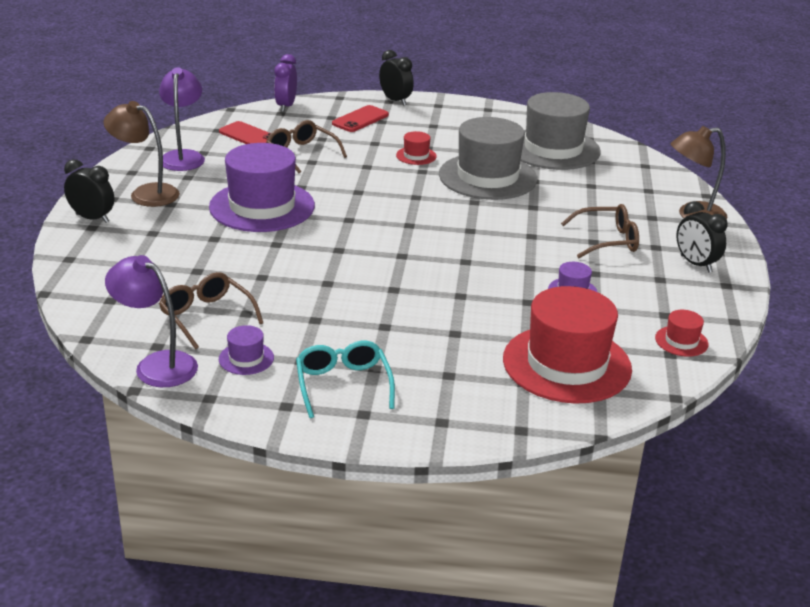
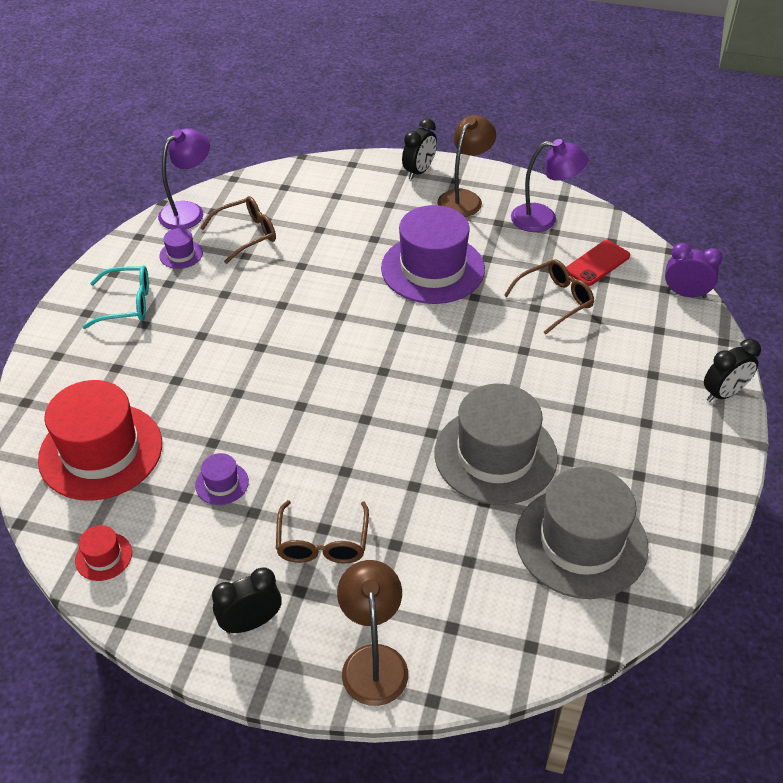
camera: 100 degrees right, 15 degrees up
red phone [332,105,389,132] -> none
red hat [396,131,437,165] -> none

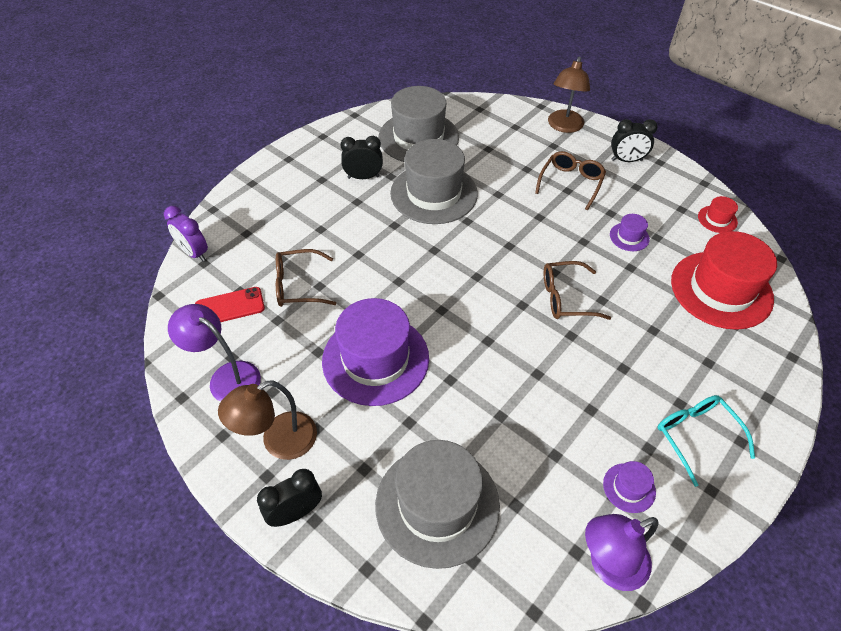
camera: 155 degrees left, 5 degrees up
turquoise glasses [82,266,149,329] -> turquoise glasses turned 45 degrees clockwise [657,395,755,487]
brown glasses [200,196,276,264] -> brown glasses moved to [544,261,611,320]
black clock [704,339,761,402] -> black clock moved to [340,136,383,179]
none -> grey hat [375,440,500,569]

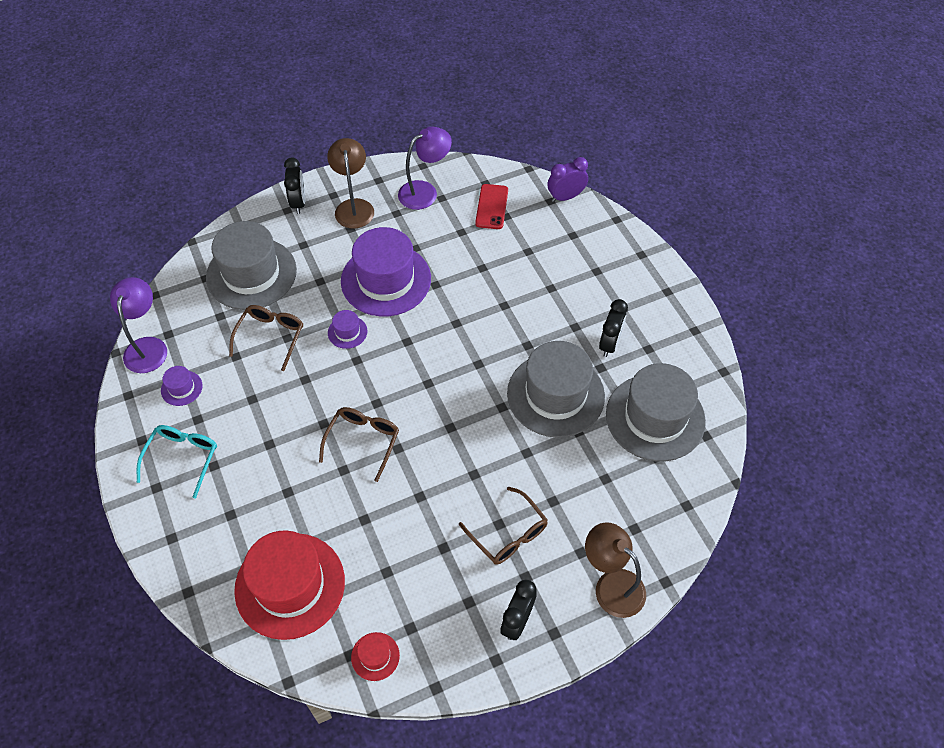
camera: 115 degrees right, 5 degrees up
brown glasses [276,249,336,307] -> brown glasses moved to [229,305,303,371]
purple hat [610,214,650,251] -> purple hat moved to [328,310,367,349]
turquoise glasses [657,395,755,487] -> turquoise glasses turned 75 degrees counterclockwise [137,425,217,498]

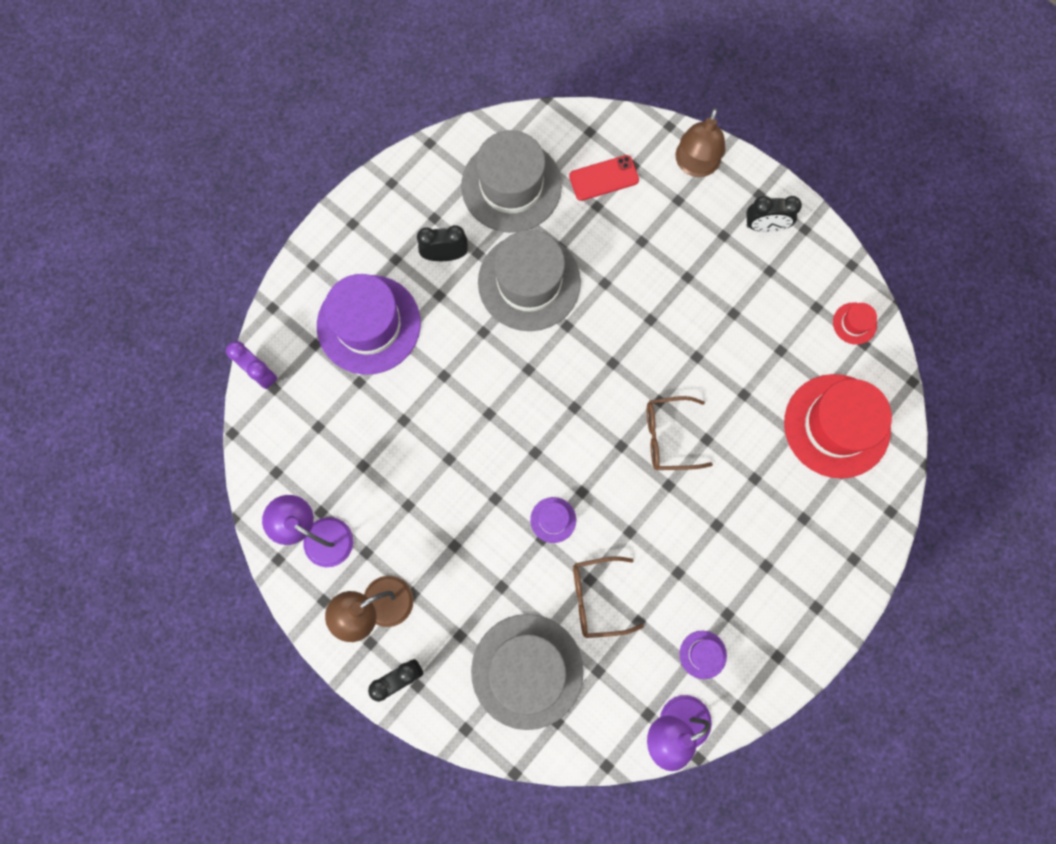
camera: 115 degrees left, 20 degrees up
turquoise glasses [137,425,217,498] -> none
purple hat [341,227,431,316] -> purple hat moved to [317,274,421,375]
brown glasses [459,487,548,565] -> none
red phone [475,184,508,229] -> red phone moved to [569,155,639,201]

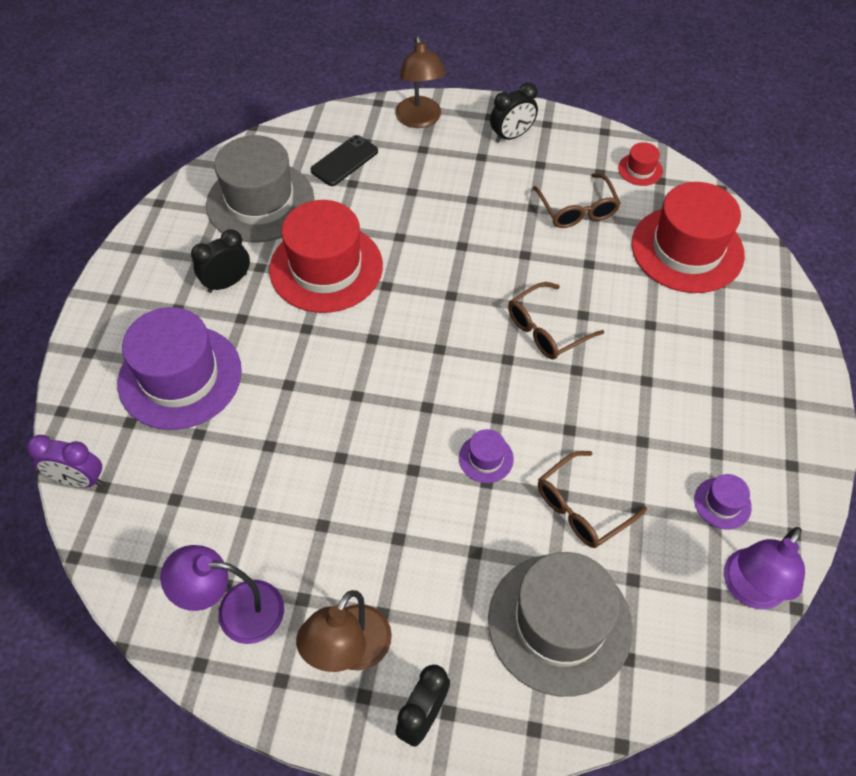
camera: 30 degrees left, 20 degrees down
grey hat [478,230,581,331] -> red hat [269,200,383,313]
red phone [569,155,639,201] -> black phone [310,135,378,186]
none -> brown glasses [533,173,621,228]

